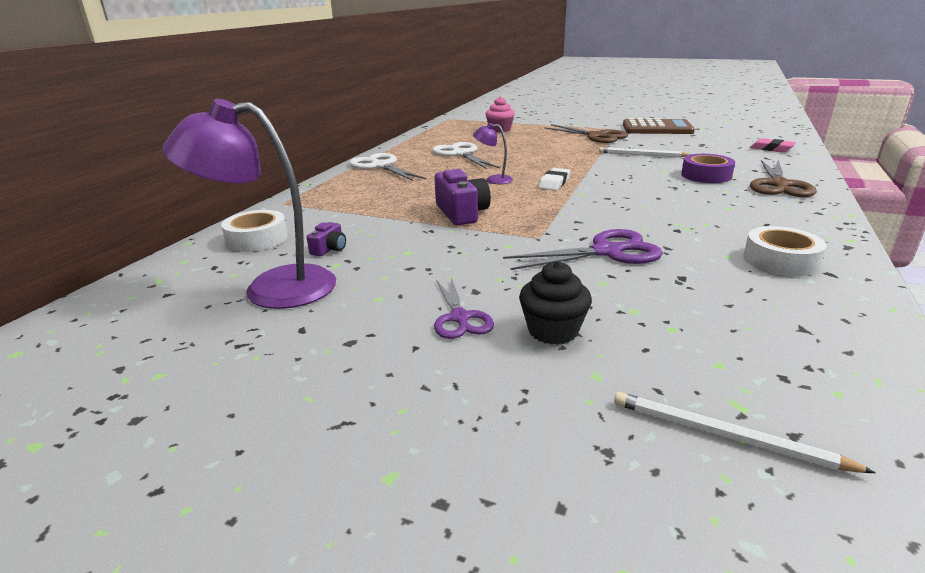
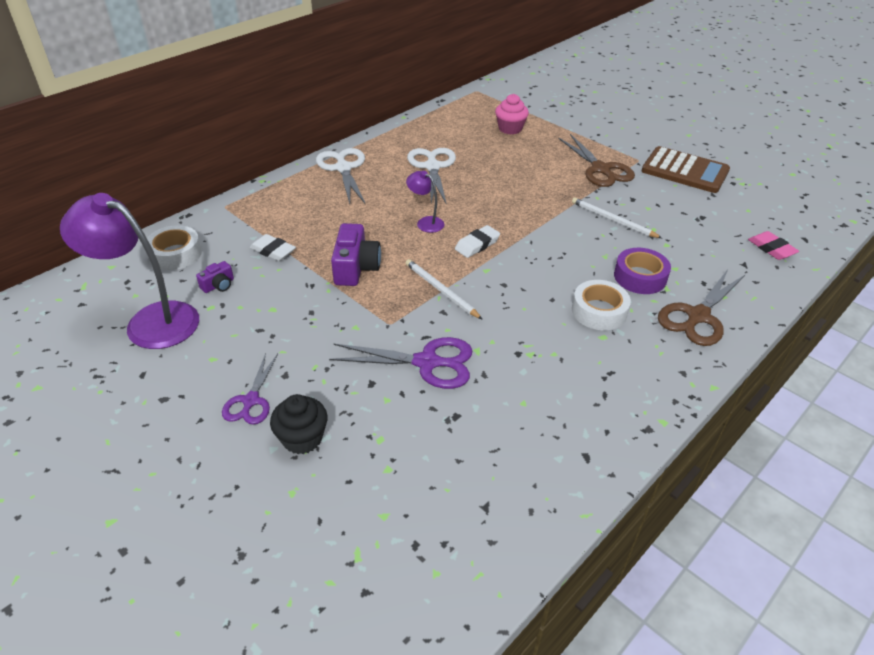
camera: 20 degrees right, 15 degrees up
white pencil [614,392,876,473] -> white pencil moved to [406,259,483,320]
white tape [744,226,827,276] -> white tape moved to [572,280,631,330]
none -> white eraser [250,234,296,261]

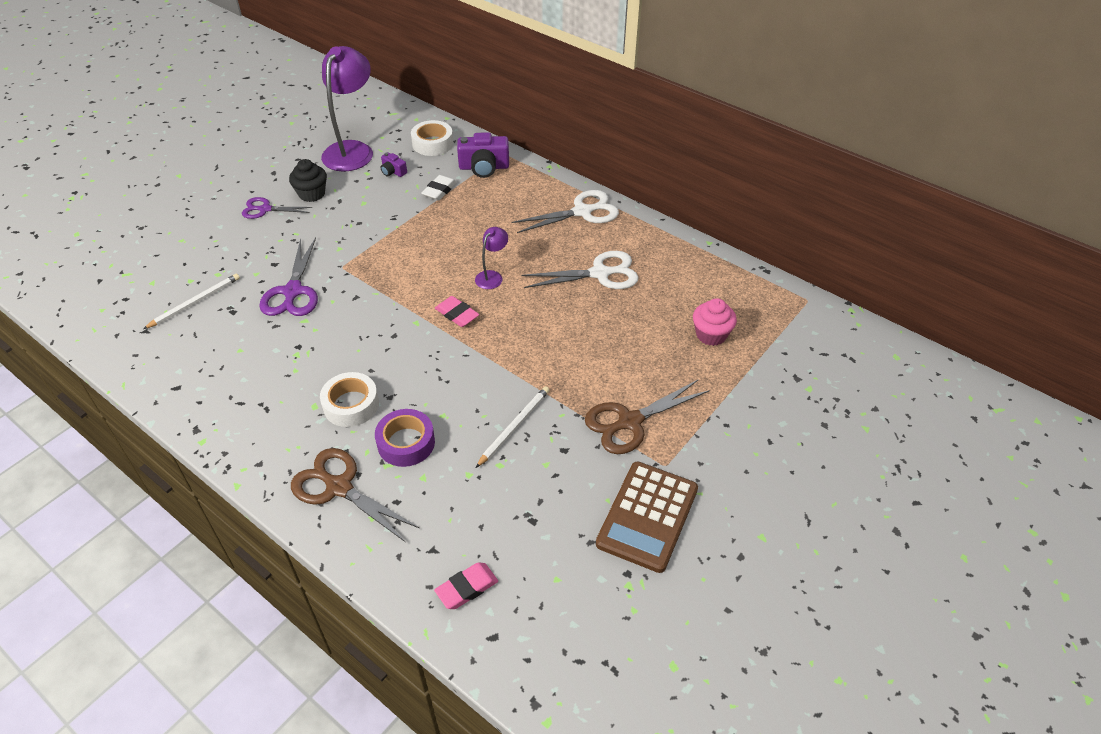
camera: 85 degrees right, 5 degrees up
black cupcake [270,394,328,454] -> black cupcake moved to [289,159,327,202]
purple camera [331,223,381,286] -> purple camera moved to [457,132,509,178]
white pencil [406,259,483,320] -> white pencil moved to [143,273,240,329]
white eraser [455,225,500,258] -> pink eraser [435,296,479,327]

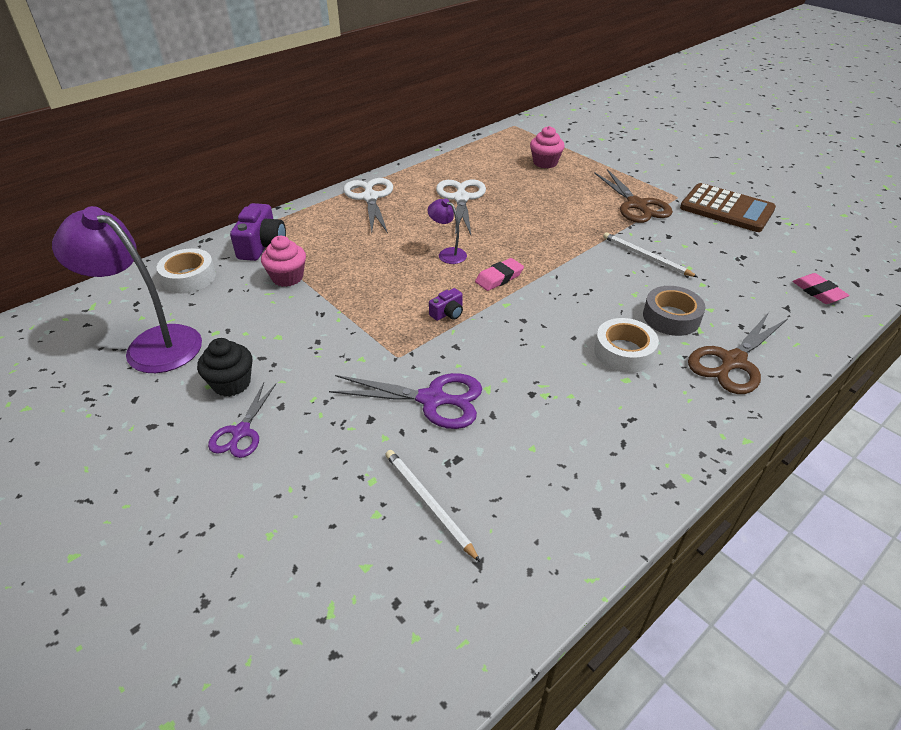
camera: 80 degrees left, 5 degrees down
purple tape [375,409,435,467] -> grey tape [643,286,705,336]
purple camera [381,152,407,177] -> purple camera moved to [429,288,463,321]
white eraser [421,175,457,200] -> pink cupcake [261,236,306,287]

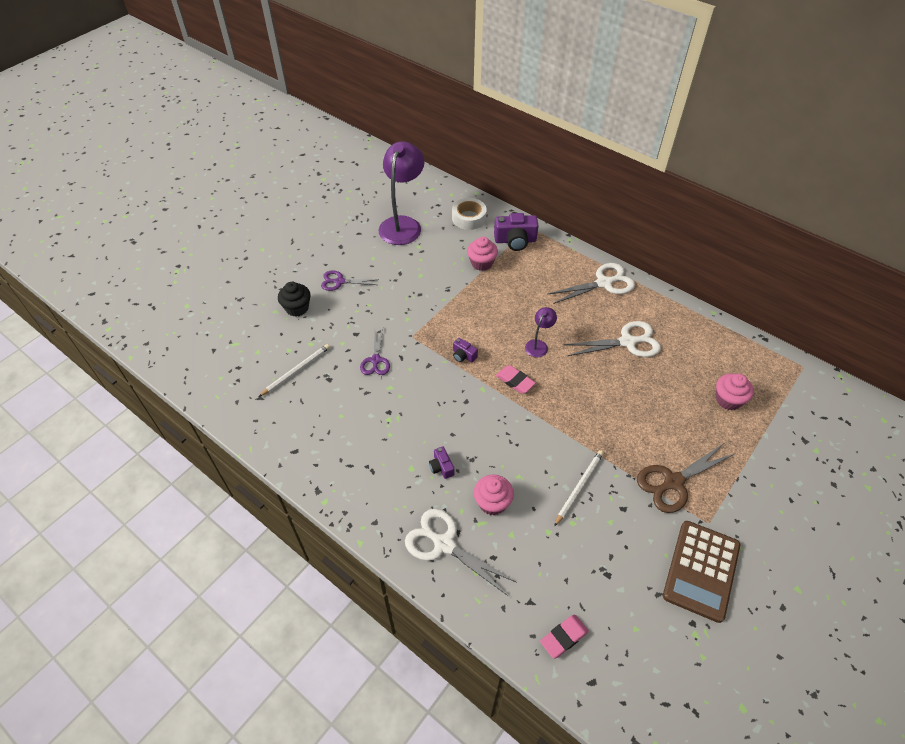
camera: 80 degrees right, 10 degrees up
black cupcake [197,338,252,397] -> black cupcake moved to [278,282,311,317]
purple scissors [329,373,482,429] -> purple scissors [360,329,390,375], size x0.64
white tape [594,318,659,373] -> purple camera [429,446,454,479]
grey tape [643,286,705,336] -> pink cupcake [474,475,514,515]
brown scissors [688,312,788,394] -> white scissors [405,509,517,596]

